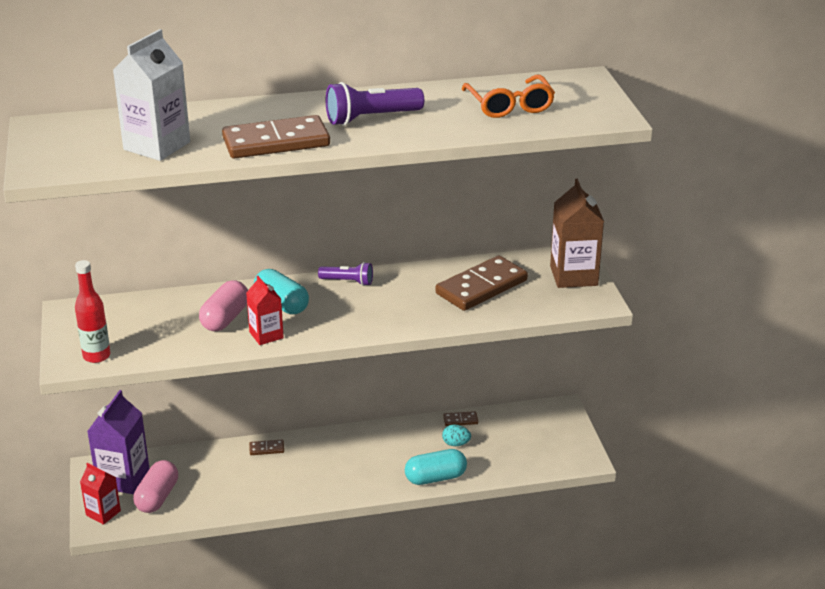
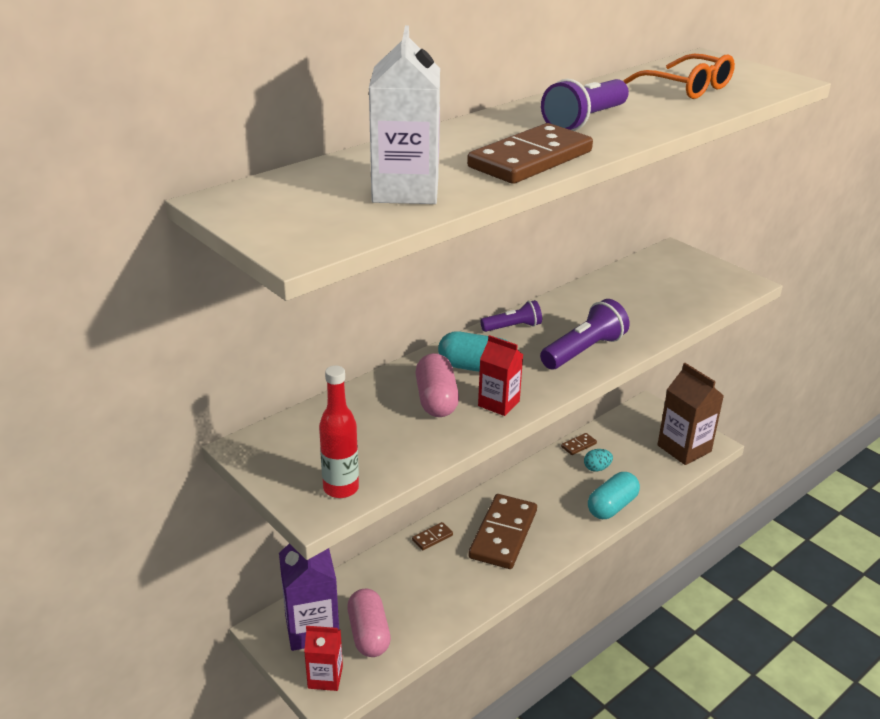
camera: 30 degrees left, 0 degrees up
brown domino [436,255,528,311] -> brown domino moved to [468,494,537,569]
brown carton [550,179,604,288] -> brown carton moved to [657,363,724,465]
none -> purple flashlight [540,299,630,369]

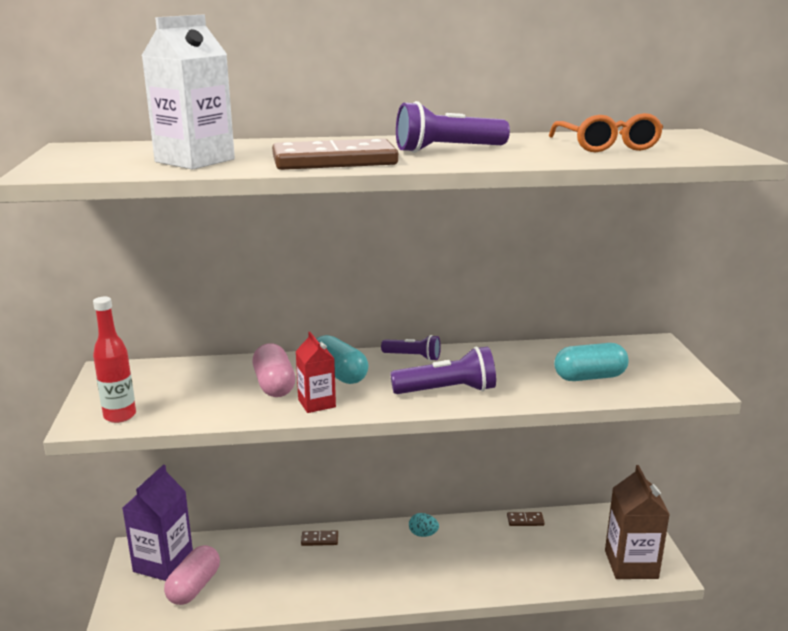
camera: 35 degrees right, 10 degrees down
red carton [304,626,343,691] -> none
pink capsule [415,353,459,417] -> pink capsule turned 45 degrees counterclockwise [252,343,295,397]
brown domino [468,494,537,569] -> none
turquoise egg [584,449,613,471] -> turquoise egg moved to [409,513,439,537]
turquoise capsule [588,472,640,519] -> turquoise capsule moved to [554,343,628,381]

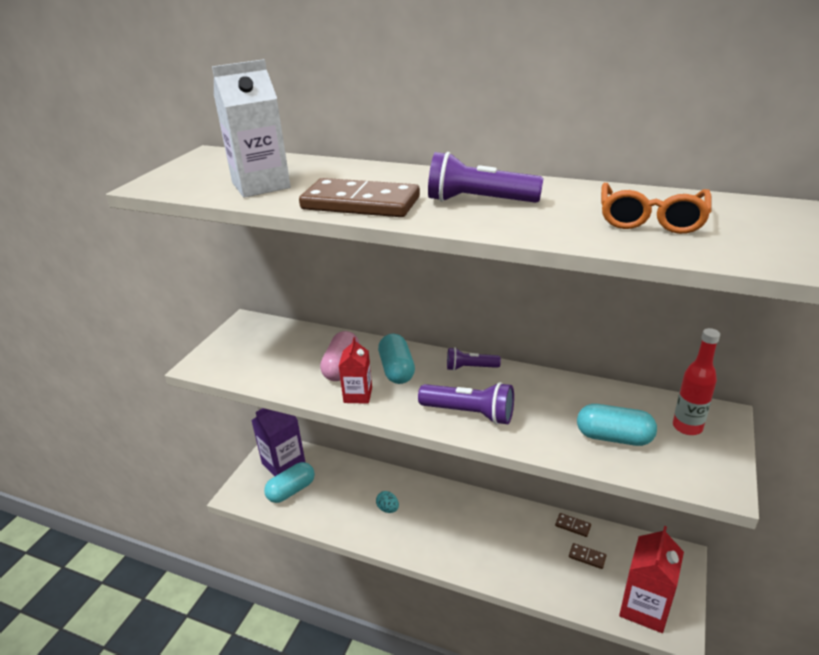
camera: 30 degrees right, 10 degrees up
red bottle [93,297,136,423] -> red bottle moved to [673,328,720,435]
pink capsule [164,545,220,605] -> turquoise capsule [264,462,315,503]
brown domino [301,530,338,546] -> brown domino moved to [569,543,606,569]
purple flashlight [381,335,441,361] -> purple flashlight turned 135 degrees clockwise [447,347,501,371]
turquoise egg [409,513,439,537] -> turquoise egg moved to [376,491,399,513]
brown carton [605,465,670,579] -> red carton [619,526,684,633]

